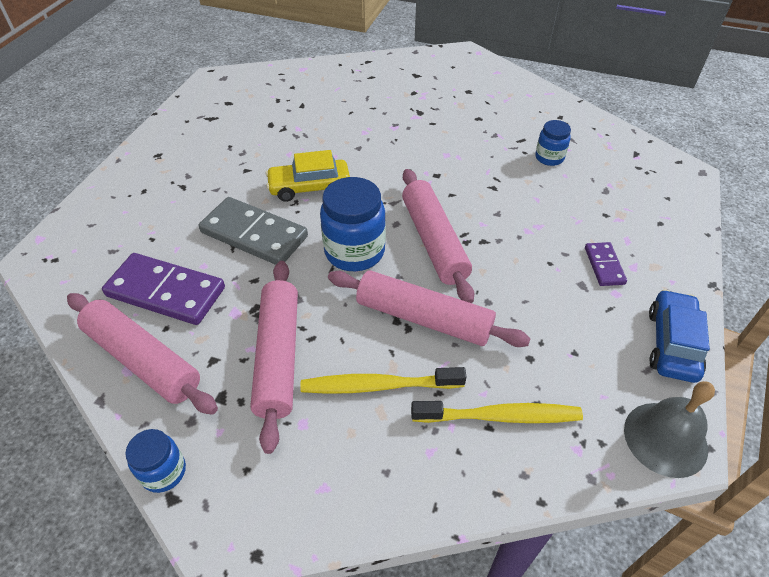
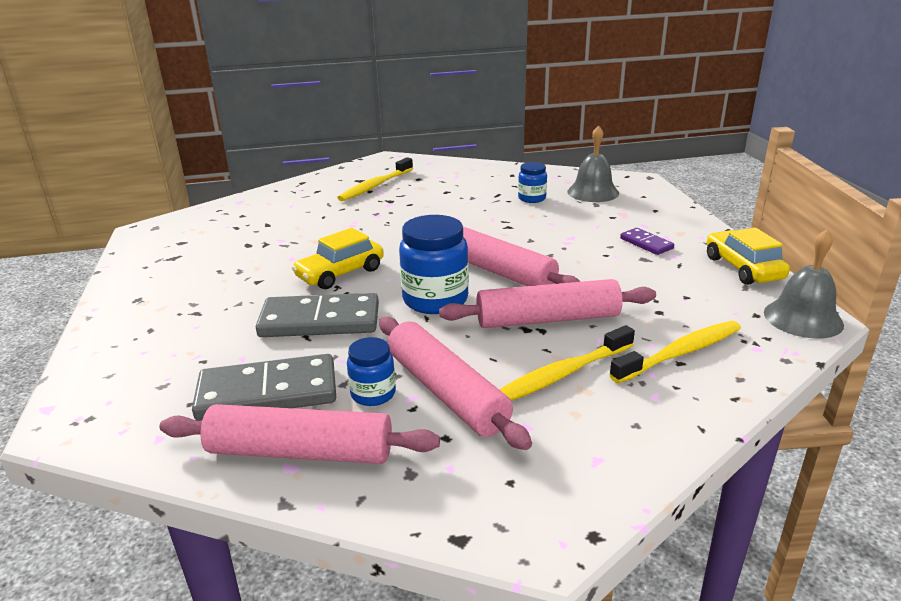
camera: 30 degrees left, 20 degrees down
purple domino [102,253,225,325] -> grey domino [192,354,336,421]
blue jar [125,429,186,493] -> blue jar moved to [347,337,396,406]
blue car [649,289,710,383] -> yellow car [707,228,790,285]
none -> yellow toothbrush [337,157,413,201]
none -> grey bell [567,125,619,202]

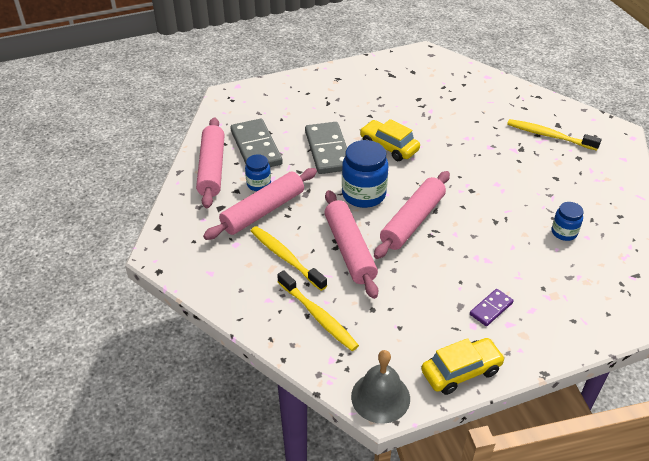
camera: 80 degrees right, 15 degrees up
grey bell [567,125,619,202] -> none

